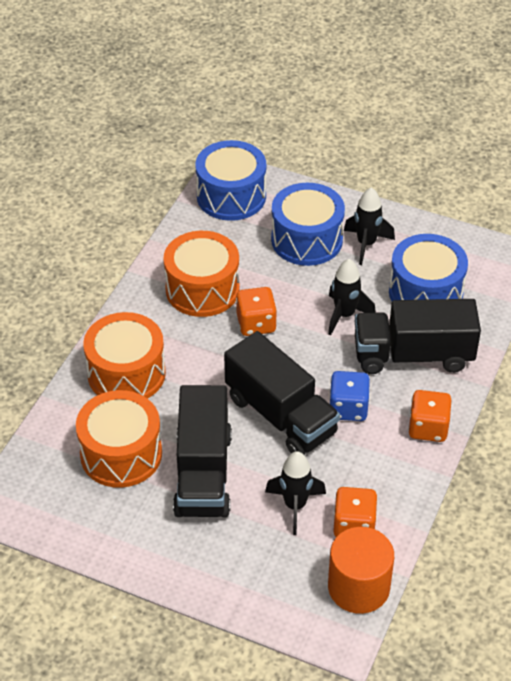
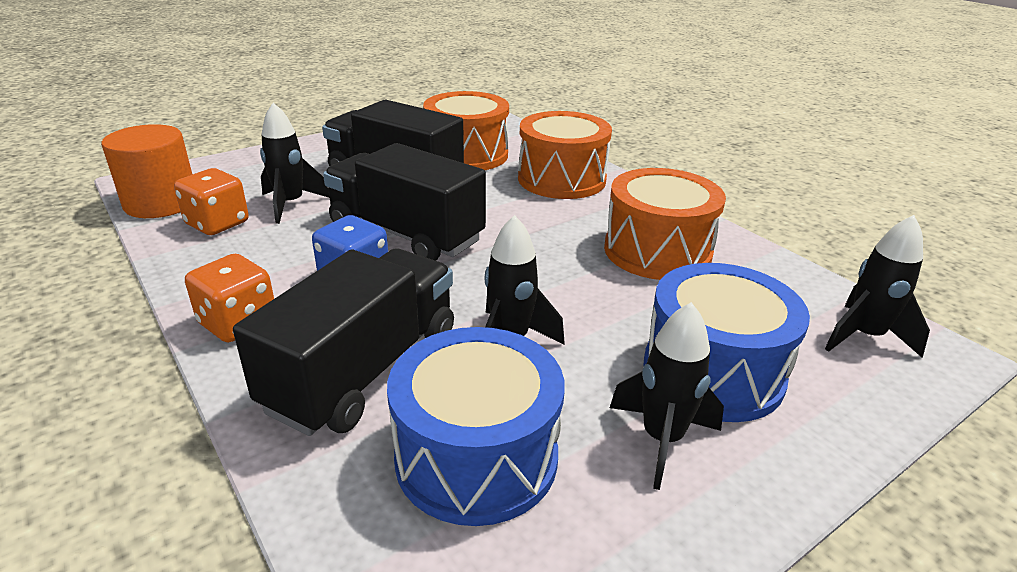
camera: 120 degrees right, 15 degrees down
blue drum [195,140,266,221] -> black rocket [825,215,930,358]
black truck [224,331,340,455] -> black truck turned 45 degrees clockwise [323,143,486,261]
orange dice [236,287,277,336] -> none

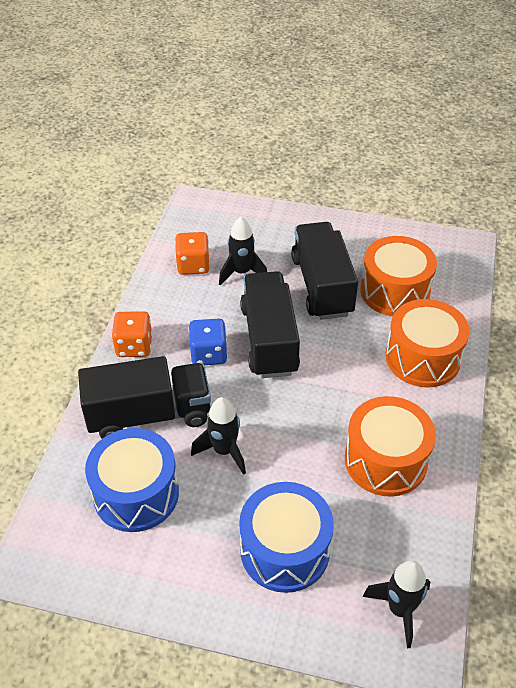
camera: 50 degrees right, 15 degrees up
orange cylinder [101,124,192,218] -> none
black rocket [610,302,724,490] -> none

